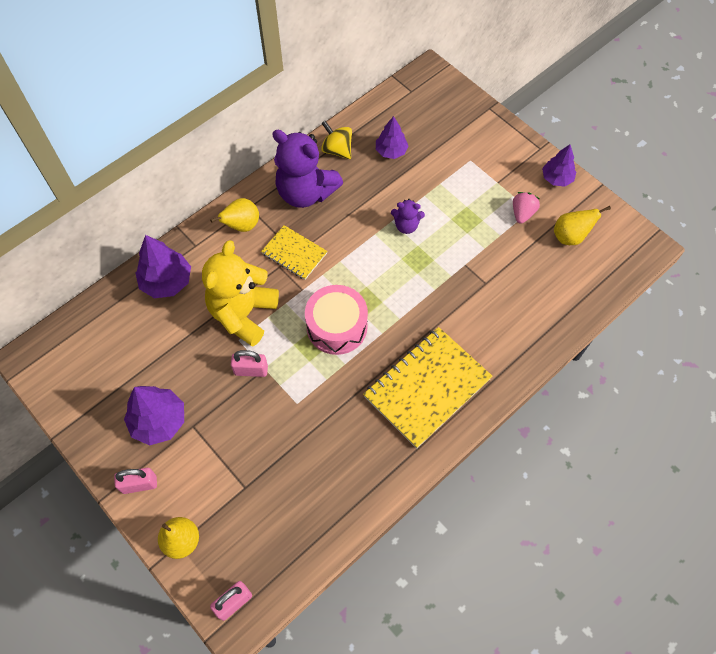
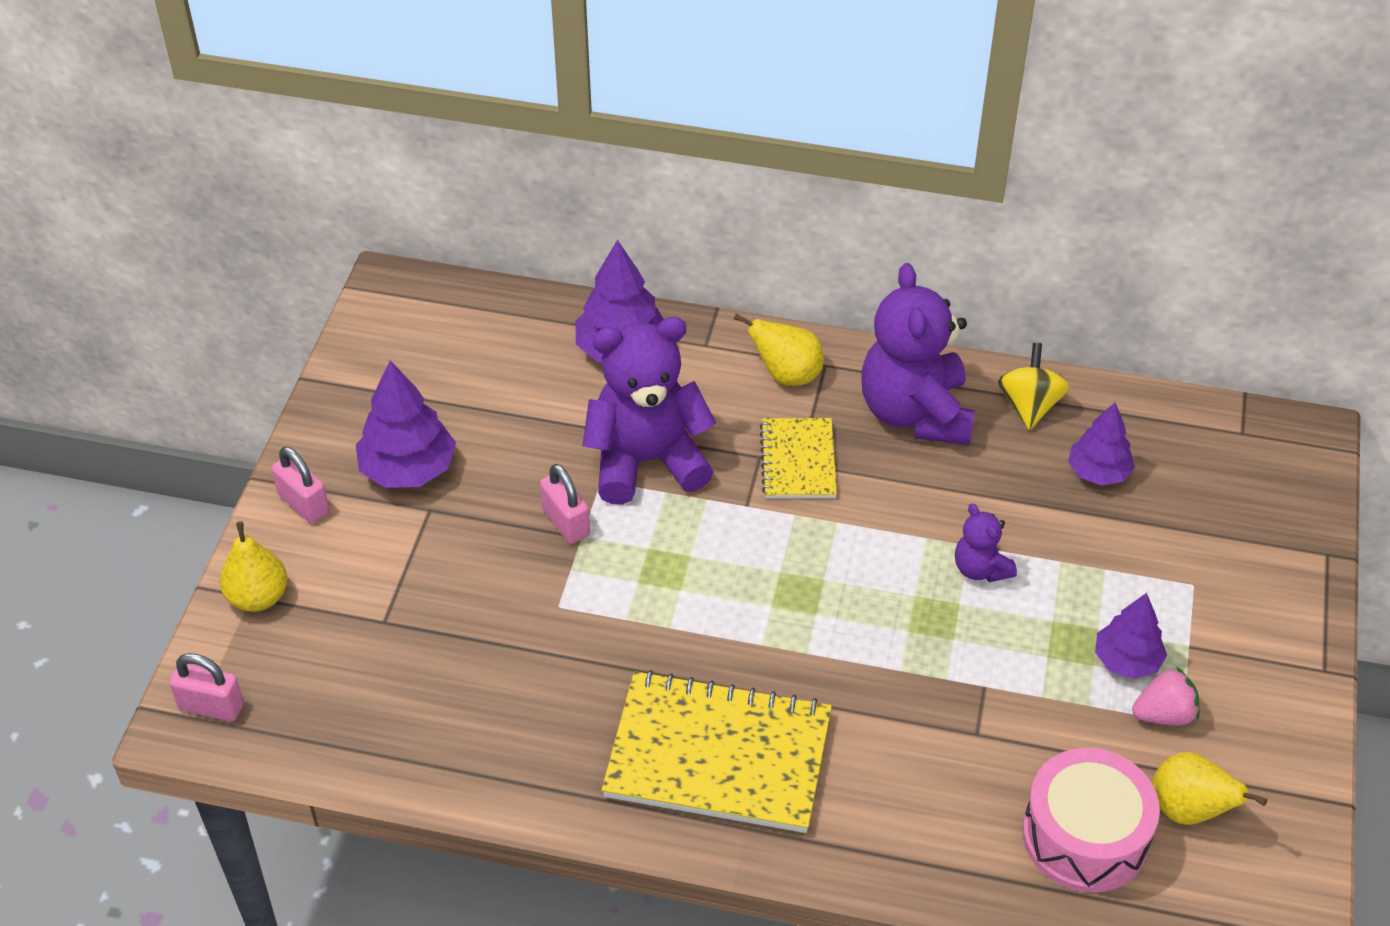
camera: 55 degrees right, 15 degrees down
yellow teddy bear [202,240,279,346] -> purple teddy bear [582,317,716,505]
pink drum [305,285,368,355] -> pink drum moved to [1022,748,1160,893]
purple tree [542,144,576,187] -> purple tree moved to [1095,593,1167,679]

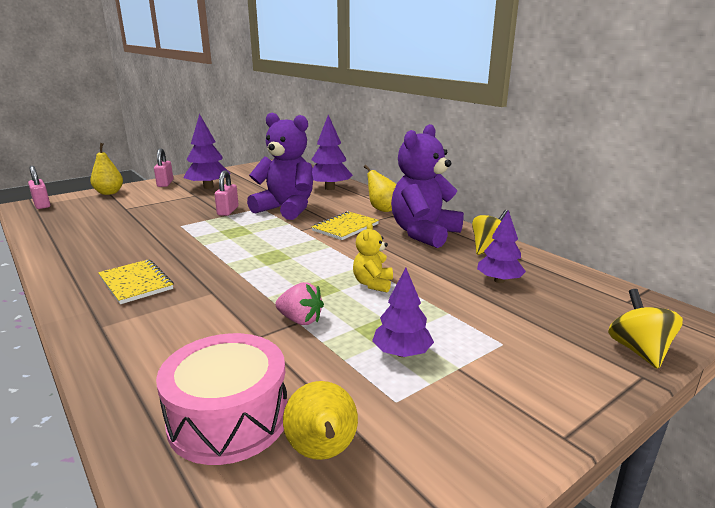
camera: 40 degrees right, 25 degrees down
yellow notebook [602,670,832,833] -> yellow notebook [98,259,173,304], size x0.55
purple teddy bear [955,503,1017,582] -> yellow teddy bear [353,222,393,293]
pink strawberry [1132,667,1200,725] -> pink strawberry moved to [275,282,324,325]
none -> yellow spinning top [608,289,683,369]

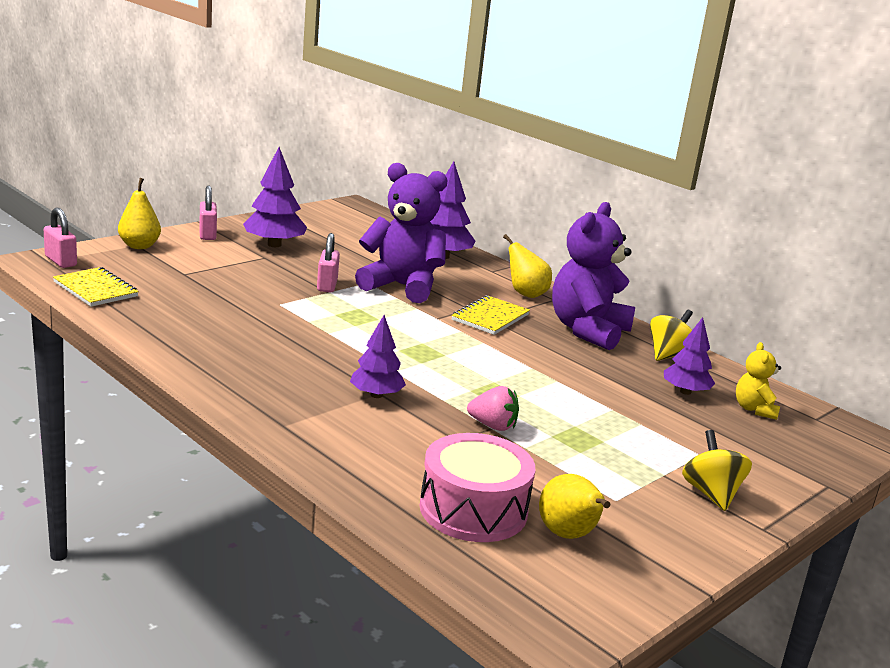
camera: 10 degrees left, 0 degrees up
yellow notebook [98,259,173,304] -> yellow notebook moved to [53,267,139,307]
yellow teddy bear [353,222,393,293] -> yellow teddy bear moved to [736,342,781,420]
purple tree [372,268,434,357] -> purple tree moved to [350,315,406,398]
yellow spinning top [608,289,683,369] -> yellow spinning top moved to [682,430,752,511]

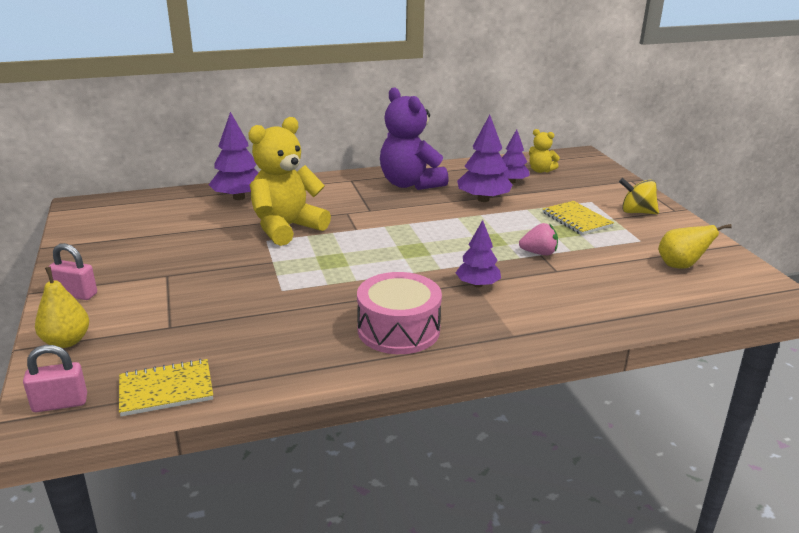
camera: 60 degrees left, 5 degrees up
purple tree [243,147,307,247] -> purple tree moved to [457,115,512,202]
pink padlock [317,233,340,292] -> none
purple teddy bear [355,163,448,303] -> yellow teddy bear [248,117,331,246]
pink drum [420,433,535,542] -> pink drum moved to [357,272,442,354]
yellow notebook [451,295,530,335] -> yellow notebook moved to [543,201,614,235]
pink strawberry [467,386,519,431] -> pink strawberry turned 45 degrees clockwise [519,223,558,255]
yellow pear [503,234,552,298] -> none
yellow spinning top [650,310,693,361] -> none

